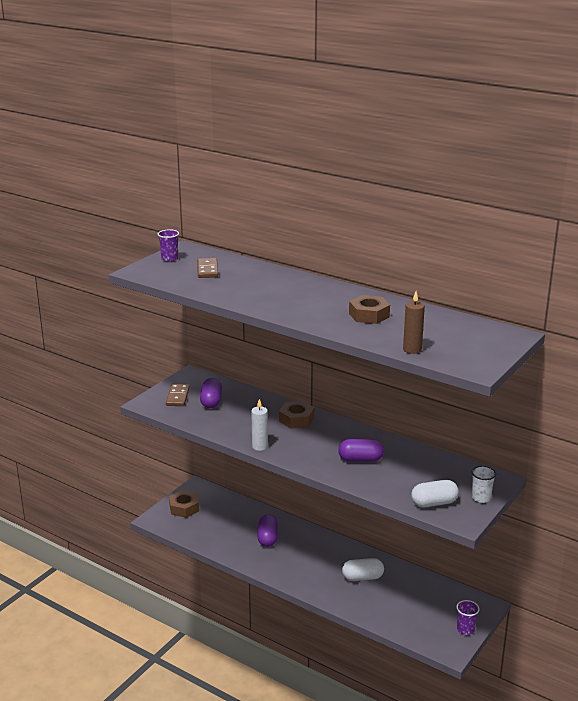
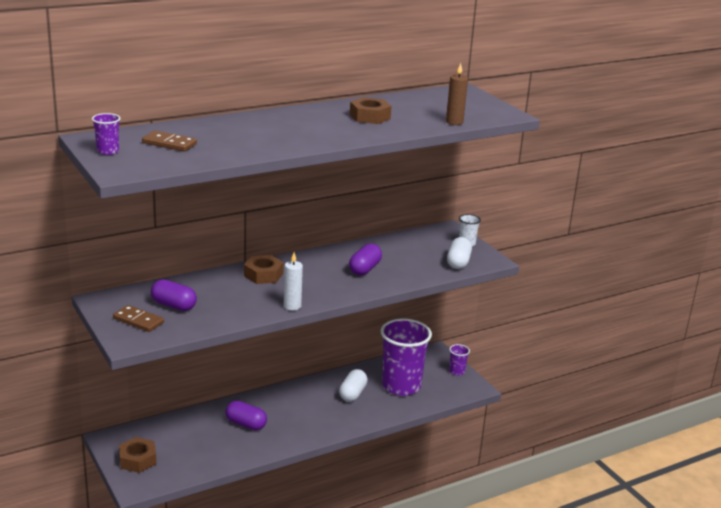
camera: 65 degrees left, 0 degrees up
none -> purple cup [380,319,432,396]

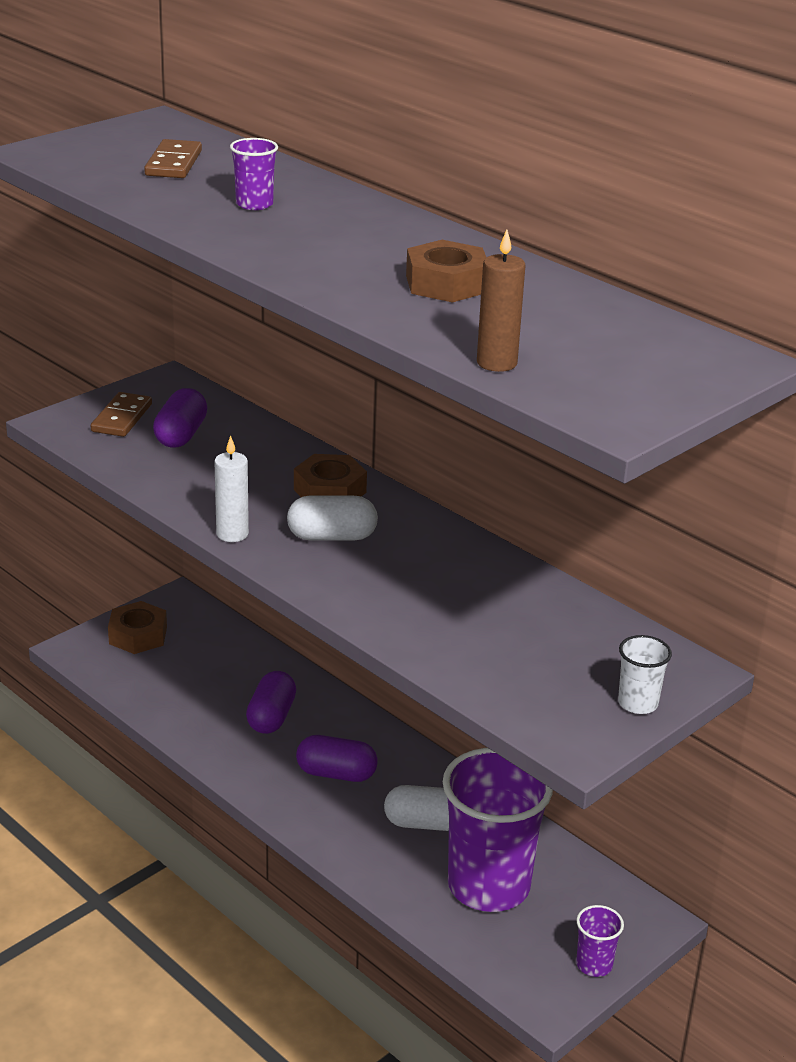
camera: 75 degrees right, 5 degrees up
purple cup [92,113,121,155] -> purple cup moved to [230,138,278,210]
purple capsule [349,244,382,275] -> purple capsule moved to [296,735,378,782]
white capsule [447,237,472,269] -> white capsule moved to [287,496,378,540]

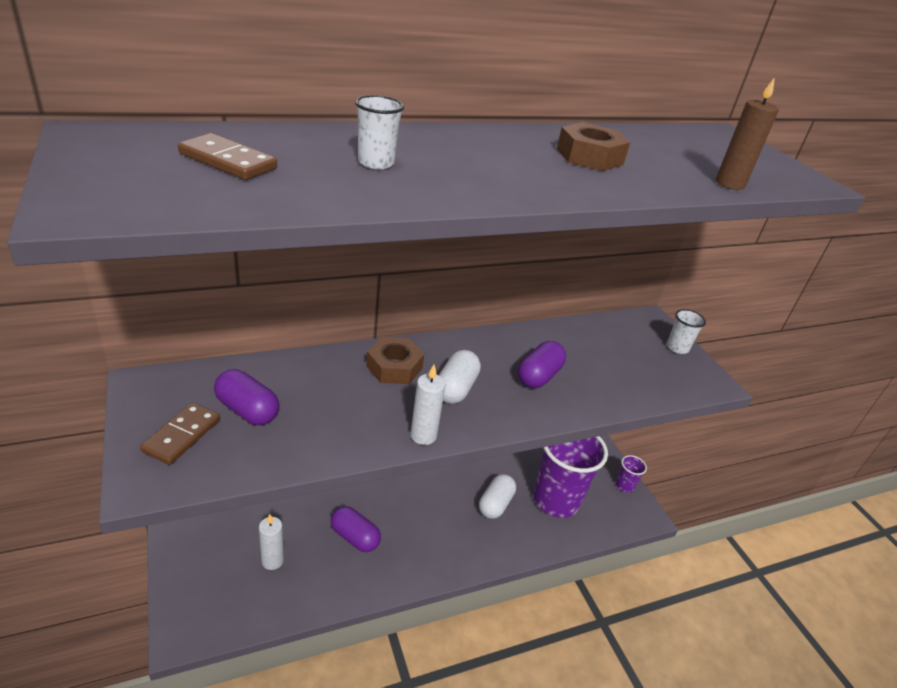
camera: 70 degrees left, 5 degrees up
brown domino [91,392,152,437] -> brown domino turned 75 degrees clockwise [140,402,220,465]
brown nut [108,601,167,654] -> none
purple cup [230,138,278,210] -> white cup [355,95,404,169]
purple capsule [296,735,378,782] -> purple capsule moved to [518,341,566,388]
none -> white candle [259,514,284,570]

